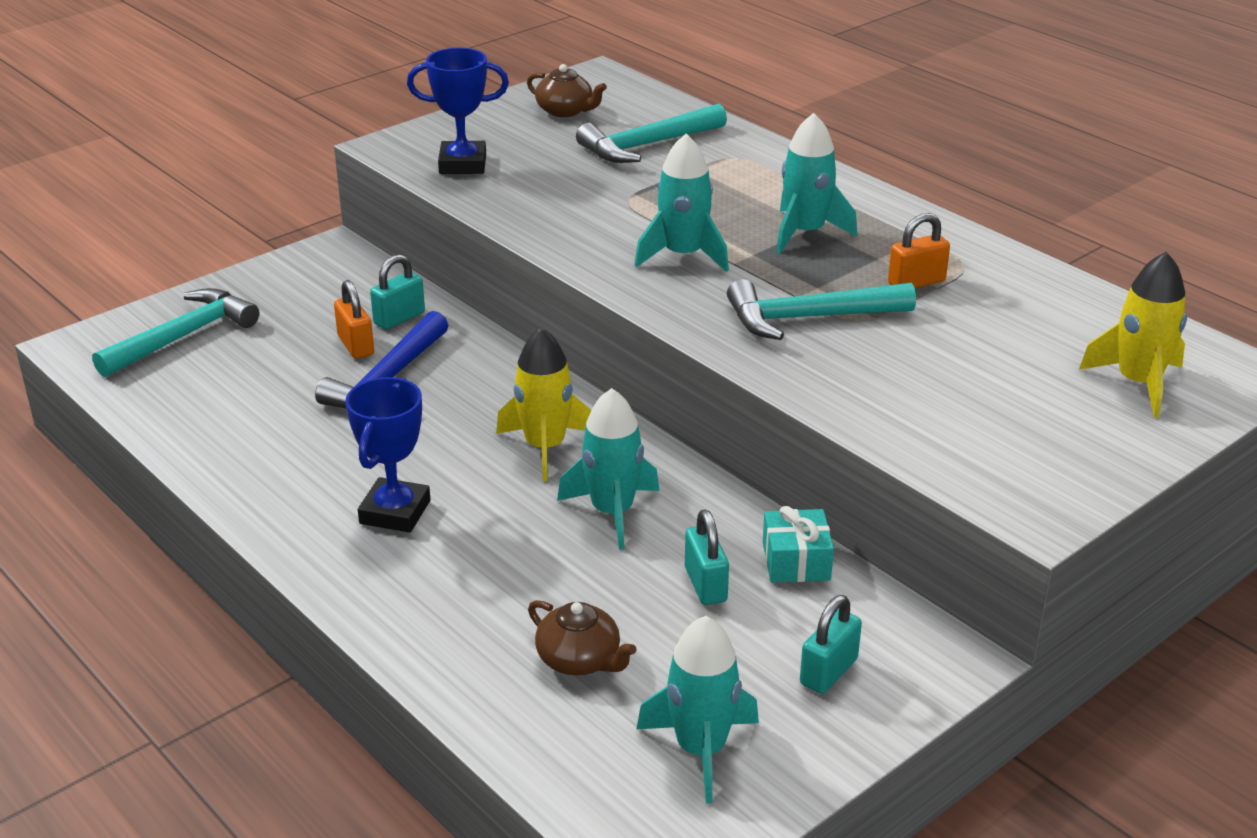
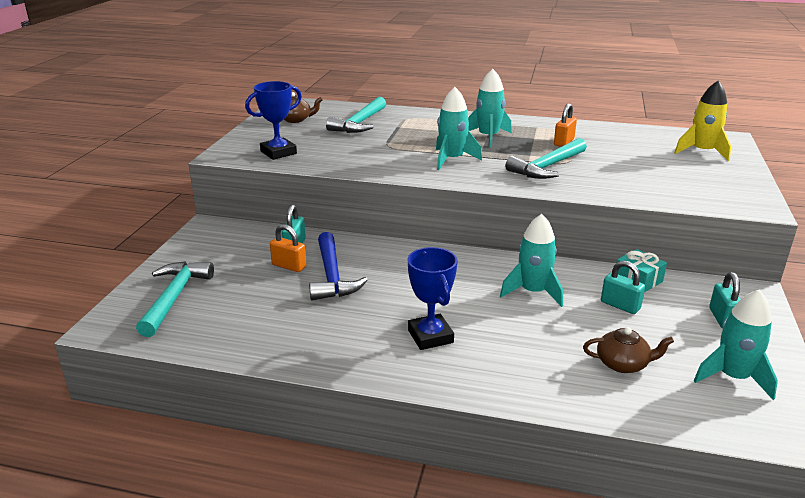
camera: 35 degrees left, 5 degrees down
yellow rocket [496,327,591,481] -> none

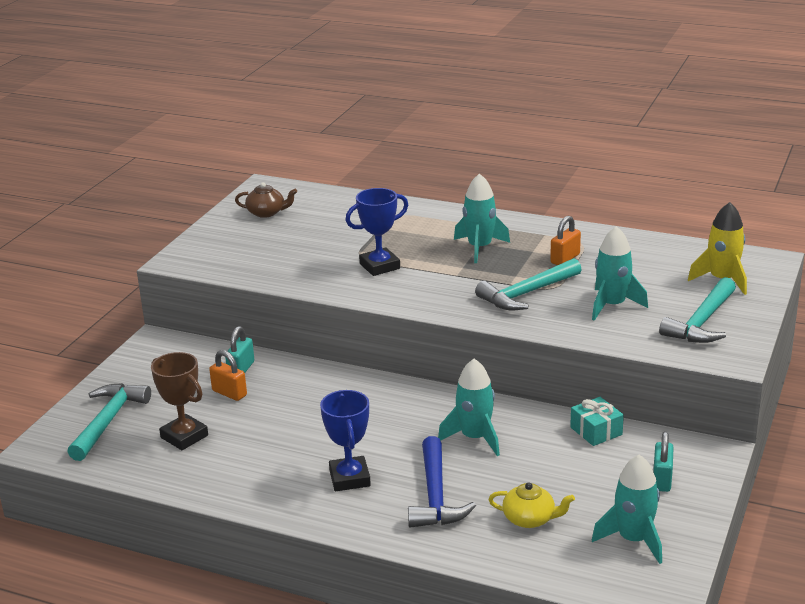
camera: 10 degrees right, 0 degrees up
blue trophy [245,81,302,160] -> blue trophy moved to [345,188,408,276]
blue hammer [309,232,368,300] -> blue hammer moved to [408,436,476,528]
turquoise hammer [326,97,386,133] -> turquoise hammer moved to [659,277,736,343]
turquoise rocket [436,87,482,170] -> turquoise rocket moved to [592,226,648,321]
brown teapot [583,327,674,373] -> yellow teapot [488,482,575,528]
turquoise padlock [601,260,645,314] -> none
none -> brown trophy [151,352,208,450]

